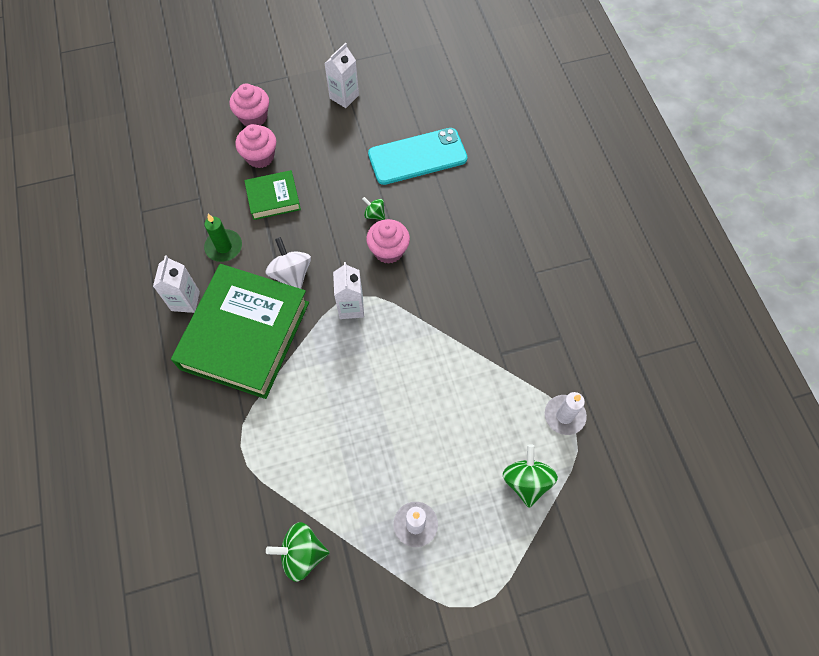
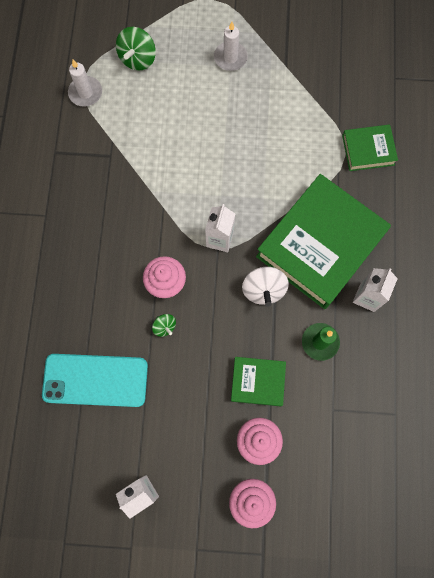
camera: 160 degrees left, 10 degrees up
green spinning top [266,522,329,582] -> none
none -> green book [342,125,398,171]

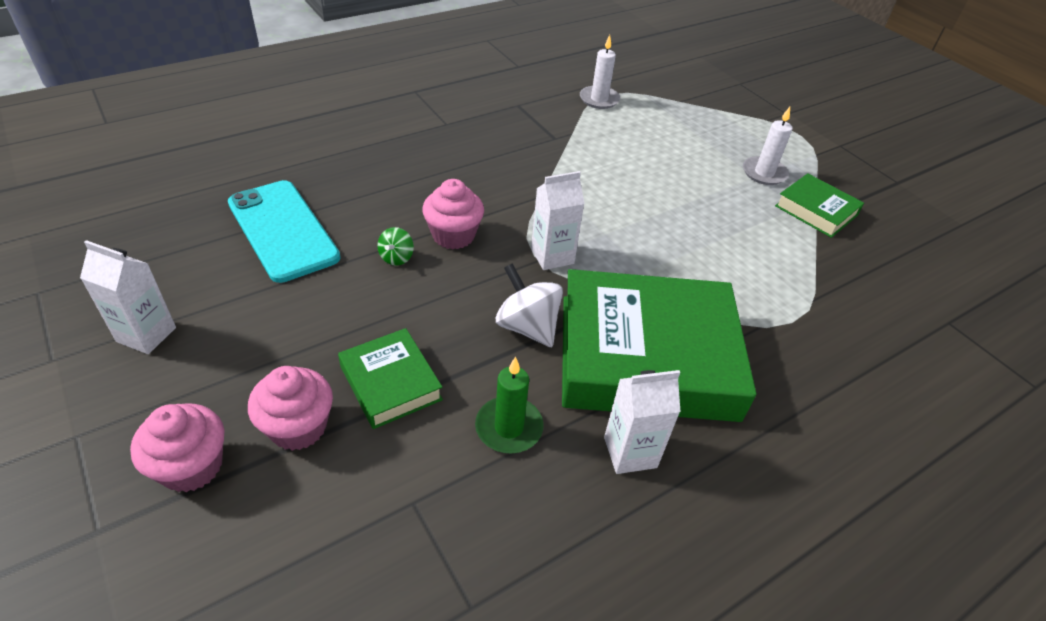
camera: 50 degrees right, 30 degrees down
green spinning top [116,27,156,70] -> none
white spinning top [242,267,289,307] -> white spinning top turned 90 degrees clockwise [496,263,563,347]
green book [342,125,398,171] -> green book moved to [775,173,864,238]

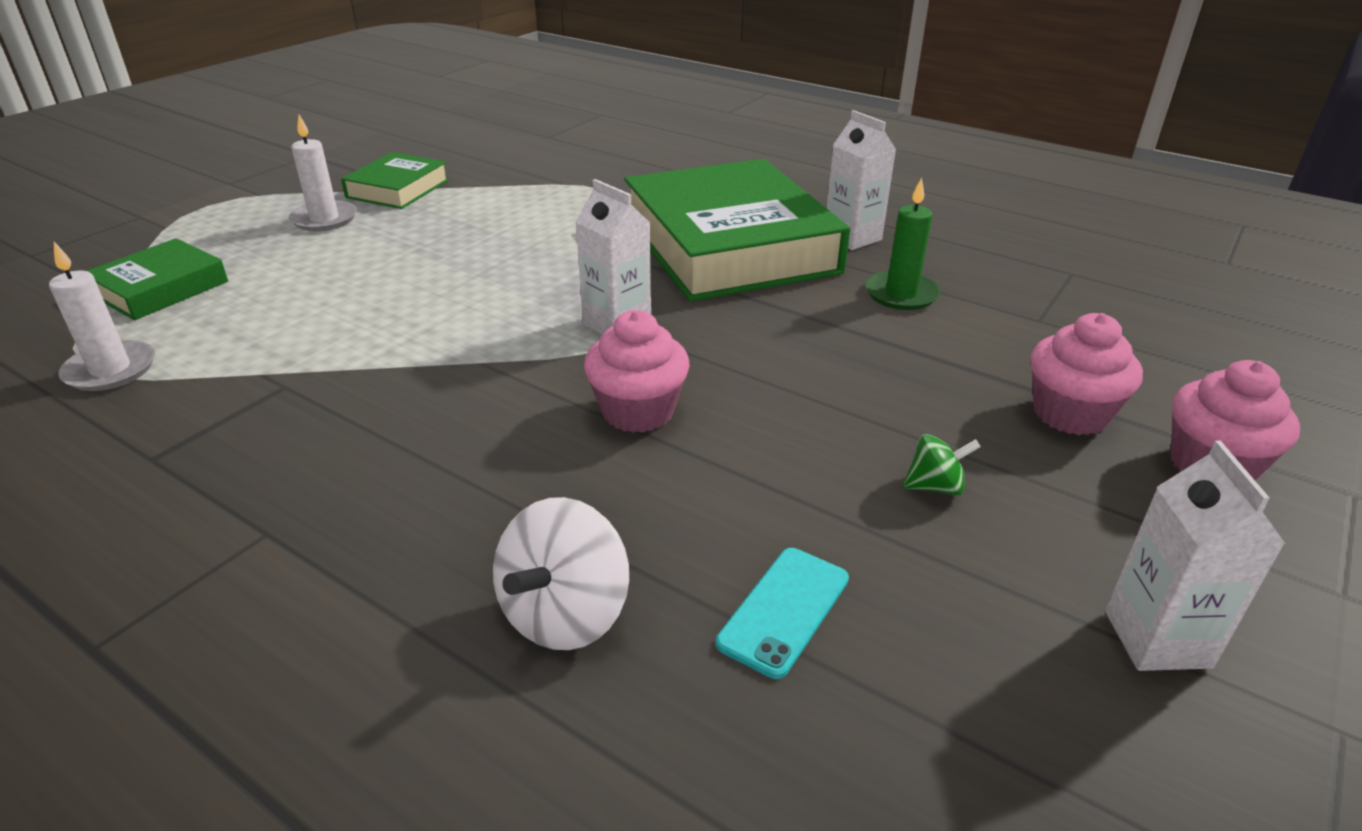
camera: 110 degrees left, 10 degrees down
turquoise phone [228,180,341,283] -> turquoise phone [716,548,849,679], size x0.51
green book [338,328,443,429] -> green book moved to [87,238,228,320]
green spinning top [377,227,414,266] -> green spinning top moved to [903,434,981,496]
white spinning top [496,263,563,347] -> white spinning top moved to [493,497,629,650]

